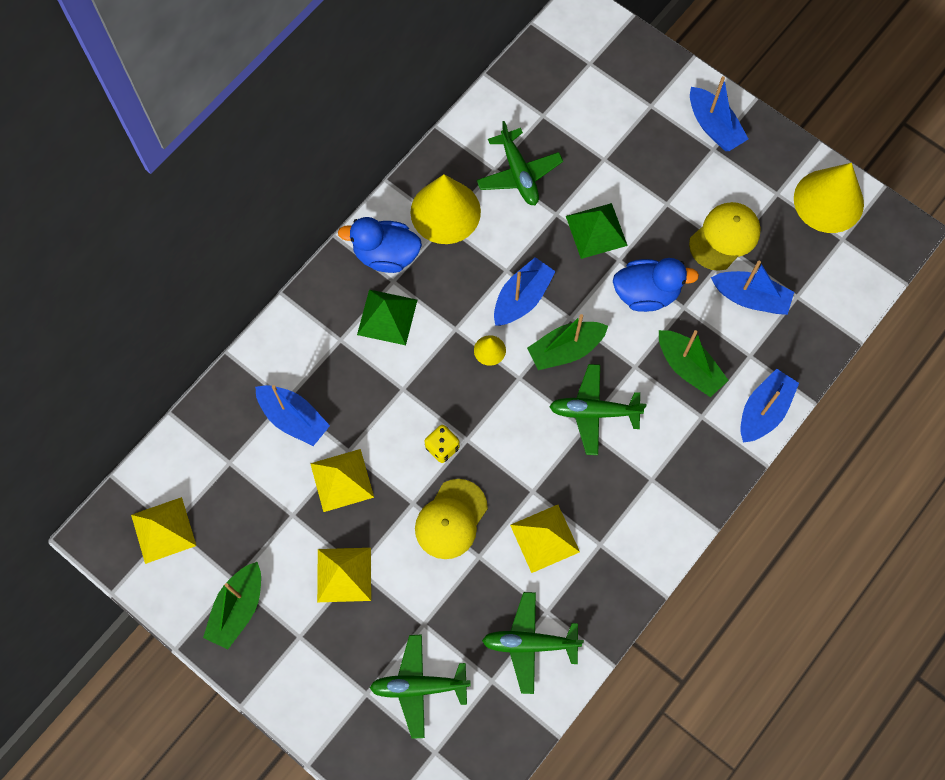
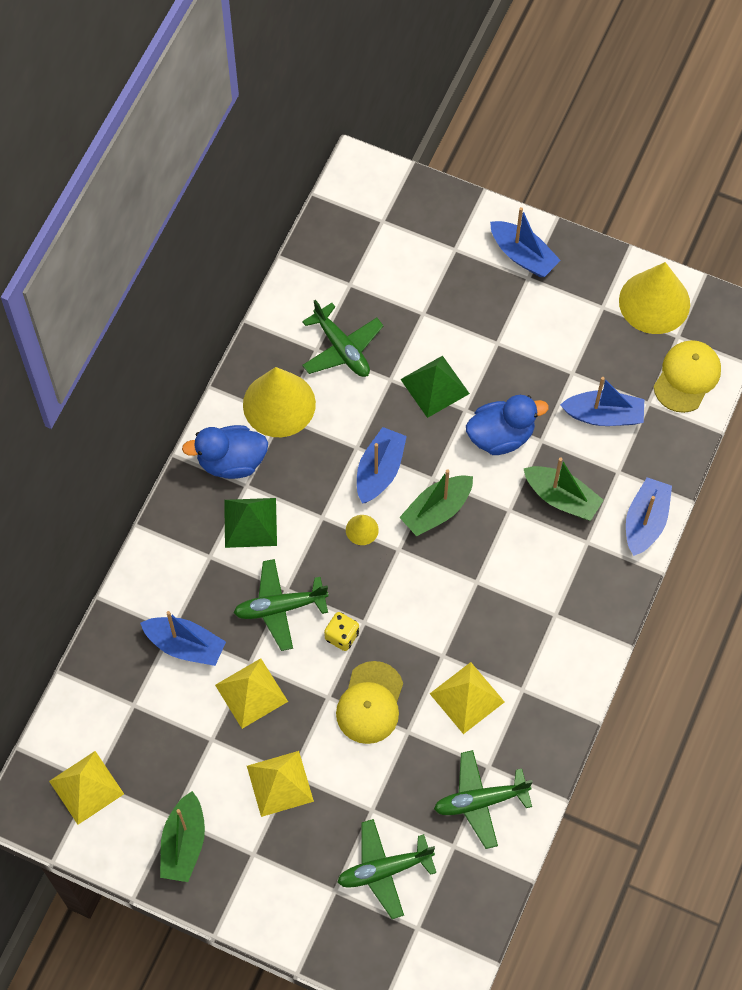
camera: 15 degrees left, 5 degrees down
green plane [549,364,646,455] -> green plane moved to [234,559,329,651]
yellow cap [689,202,761,271] -> yellow cap moved to [653,340,721,413]

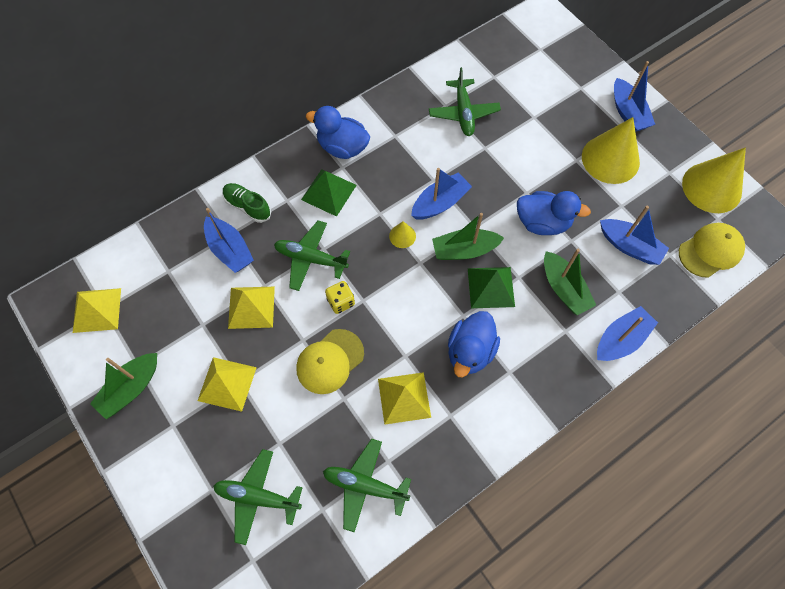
camera: 30 degrees right, 0 degrees up
yellow cone [243,367,316,437] -> yellow cone moved to [582,117,640,184]
green pyramid [400,356,470,418] -> green pyramid moved to [468,267,515,308]
none -> green shoe [223,183,271,223]
none -> blue duck [448,311,500,378]

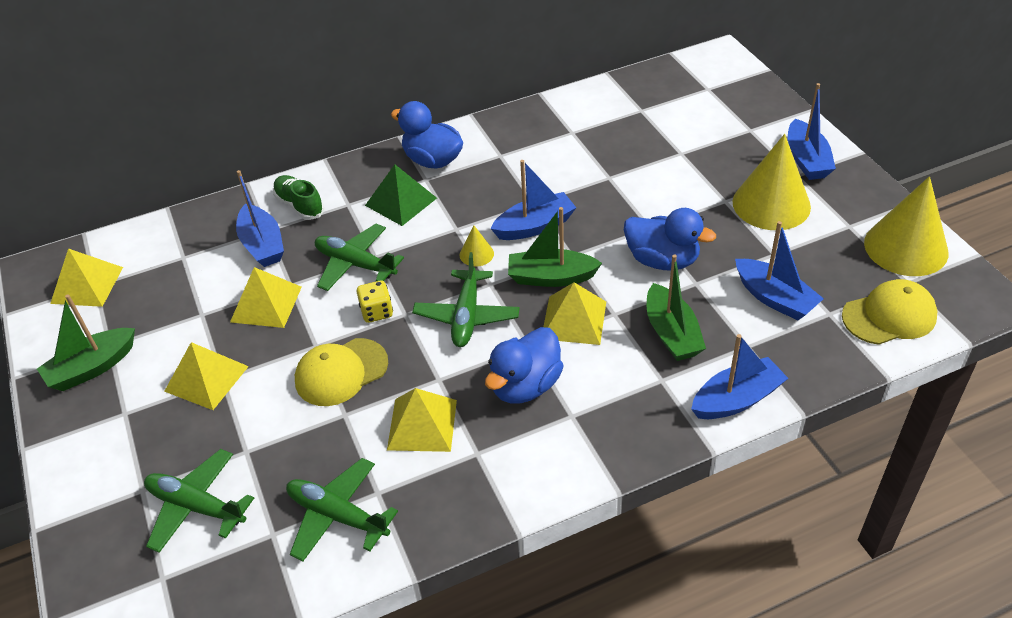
camera: 15 degrees right, 20 degrees down
green plane [429,67,501,136] -> green plane moved to [412,252,520,347]
green pyramid [468,267,515,308] -> yellow pyramid [543,282,606,345]

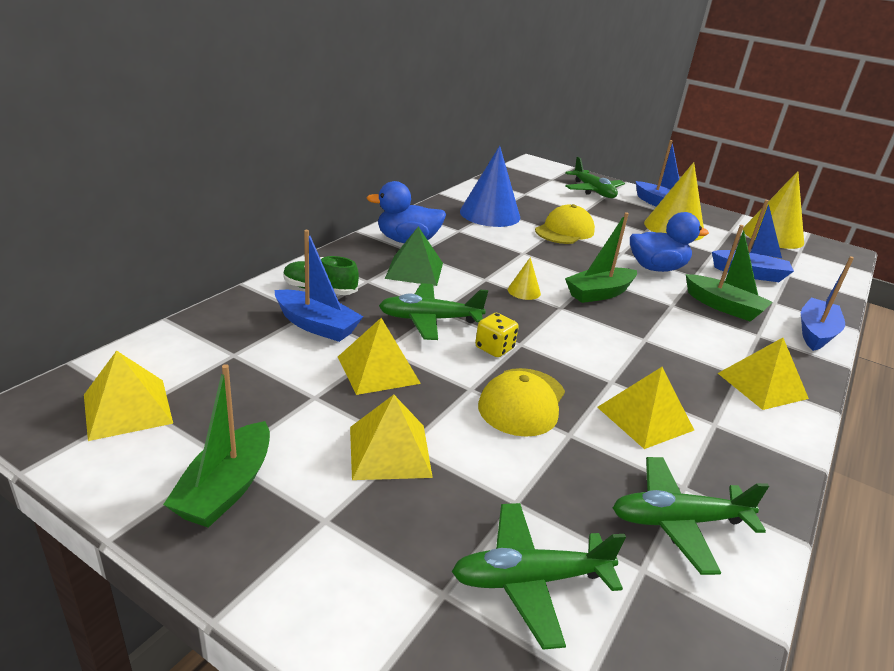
camera: 40 degrees left, 15 degrees down
green plane [412,252,520,347] -> green plane moved to [565,157,625,198]
blue duck [485,327,564,403] -> none
blue boat [490,160,576,240] -> none
yellow pyramid [543,282,606,345] -> yellow pyramid moved to [718,338,809,410]
yellow cap [842,279,937,345] -> yellow cap moved to [535,204,595,244]
none -> blue cone [460,146,520,227]

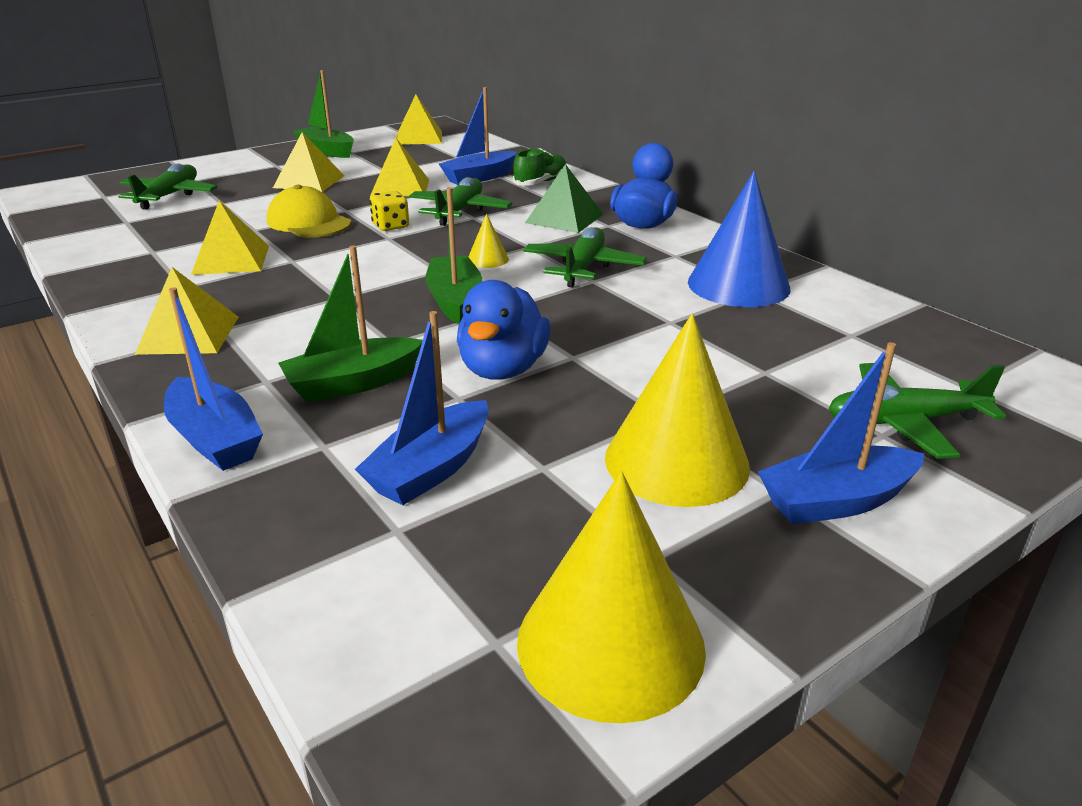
camera: 115 degrees right, 0 degrees up
yellow cap [535,204,595,244] -> none
green plane [613,457,769,575] -> green plane moved to [523,227,647,288]

